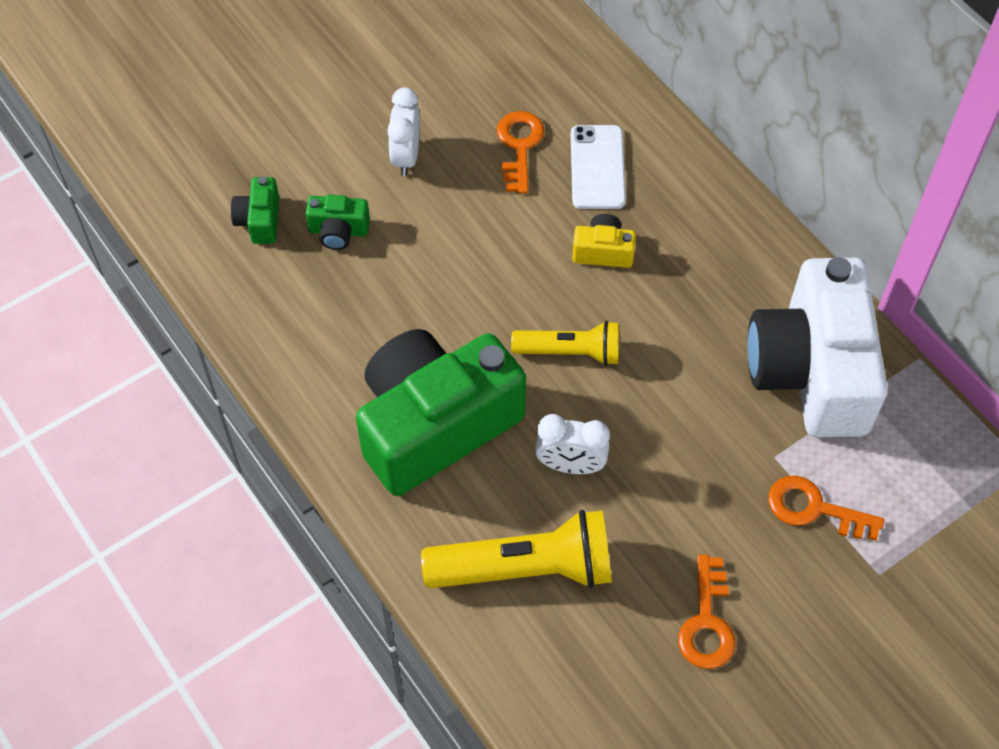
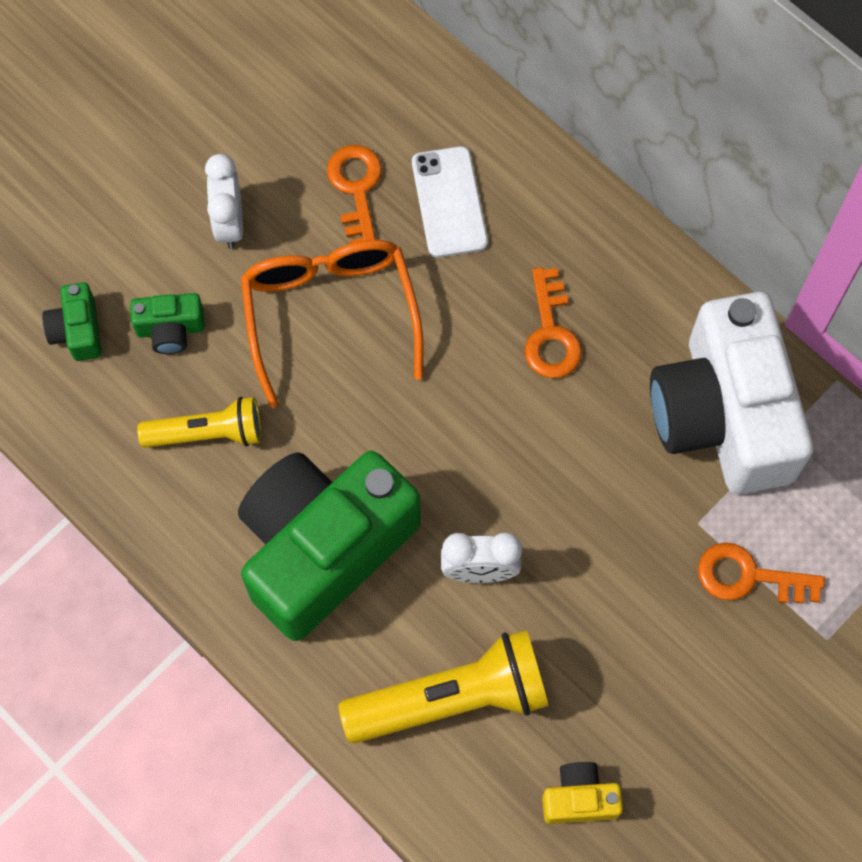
camera: 10 degrees left, 10 degrees up
yellow flashlight [511,321,619,366] -> yellow flashlight moved to [137,397,261,448]
yellow camera [572,214,636,268] -> yellow camera moved to [542,762,623,824]
orange key [678,554,736,669] -> orange key moved to [525,267,582,378]
none -> orange glasses [241,240,424,408]

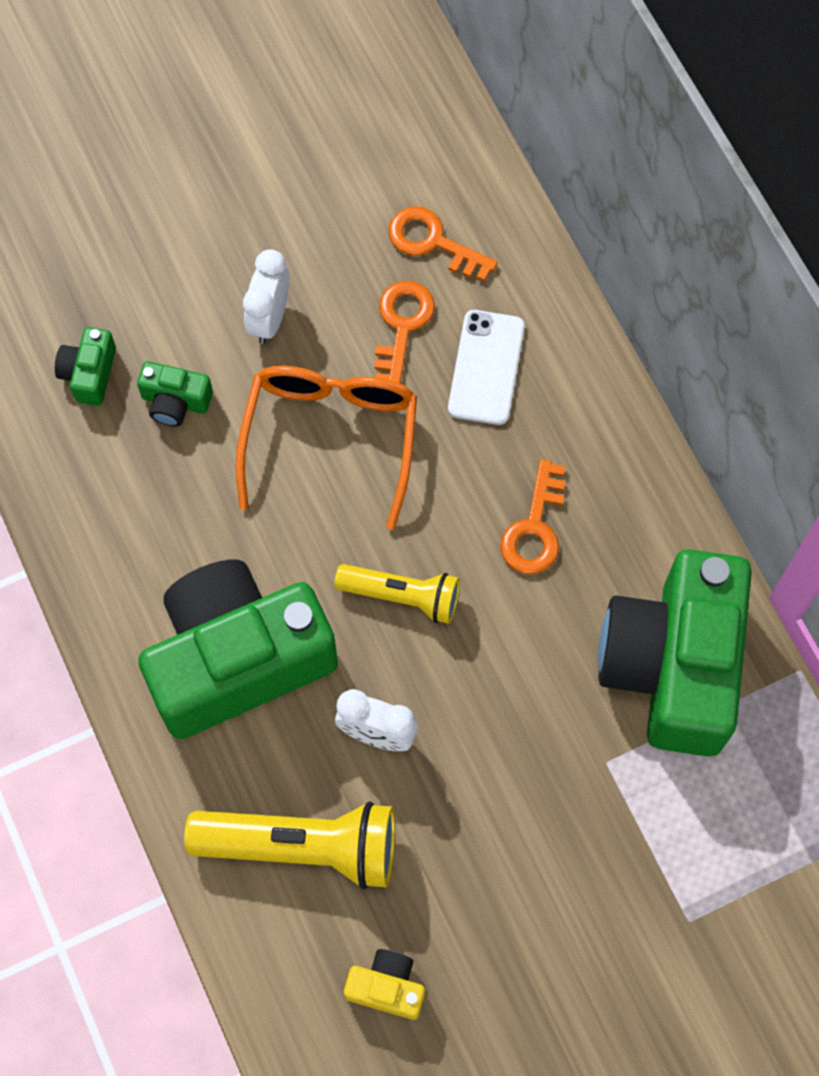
camera: 20 degrees right, 0 degrees up
yellow flashlight [137,397,261,448] -> yellow flashlight moved to [334,564,460,624]
white camera [650,292,813,494] -> green camera [598,549,752,757]
orange key [698,542,825,604] -> orange key moved to [389,206,498,282]

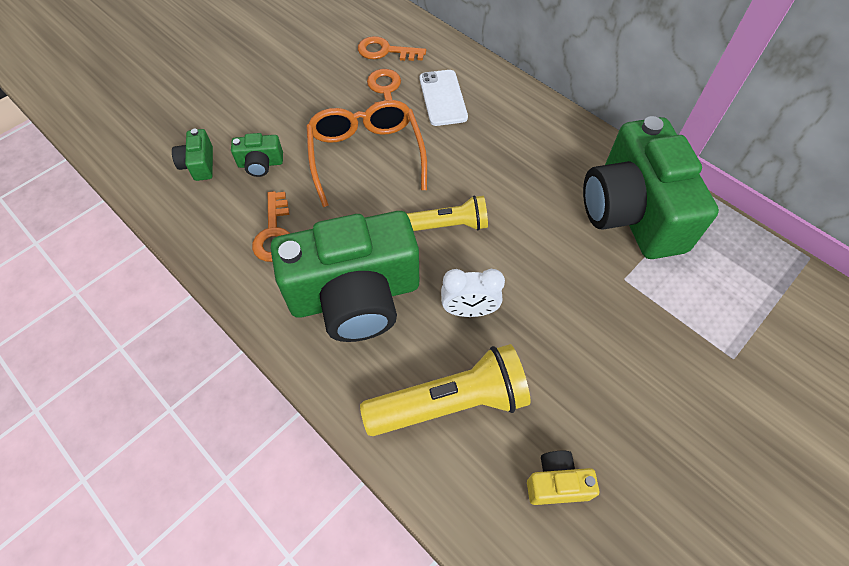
camera: 20 degrees left, 10 degrees down
green camera [138,559,338,739] -> green camera turned 150 degrees counterclockwise [271,211,419,342]
white clock [243,249,289,344] -> none
orange key [500,459,565,574] -> orange key moved to [252,191,290,262]

